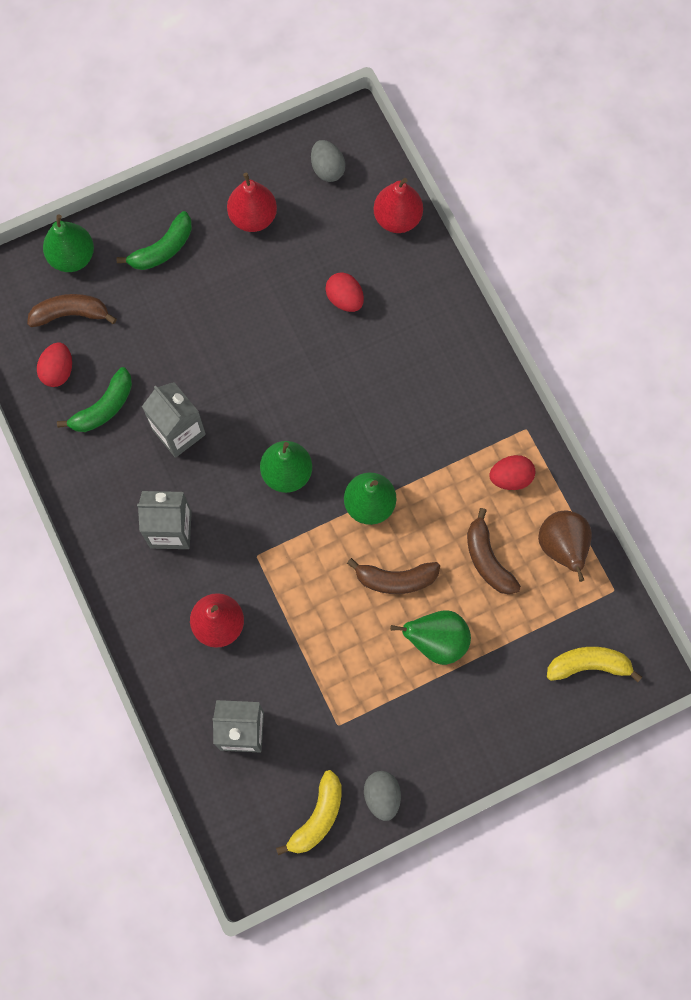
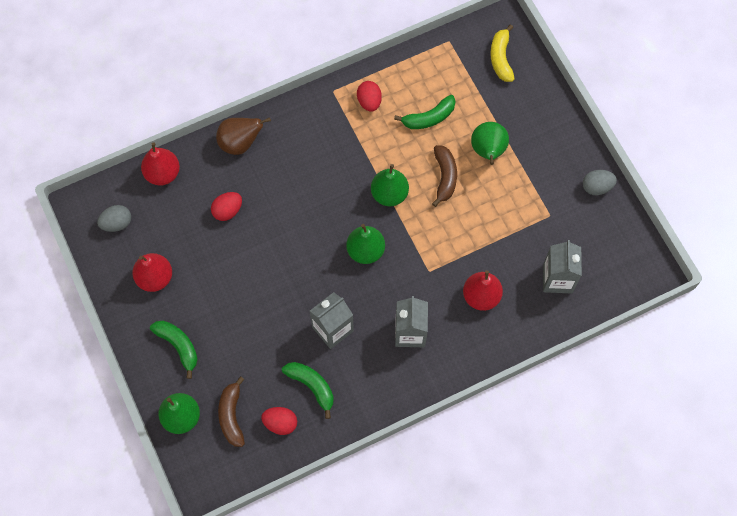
camera: 90 degrees left, 5 degrees down
yellow banana [276,770,342,855] -> none
brown banana [467,508,521,595] -> green banana [394,95,456,129]
brown pear [538,511,592,582] -> brown pear moved to [216,117,271,155]

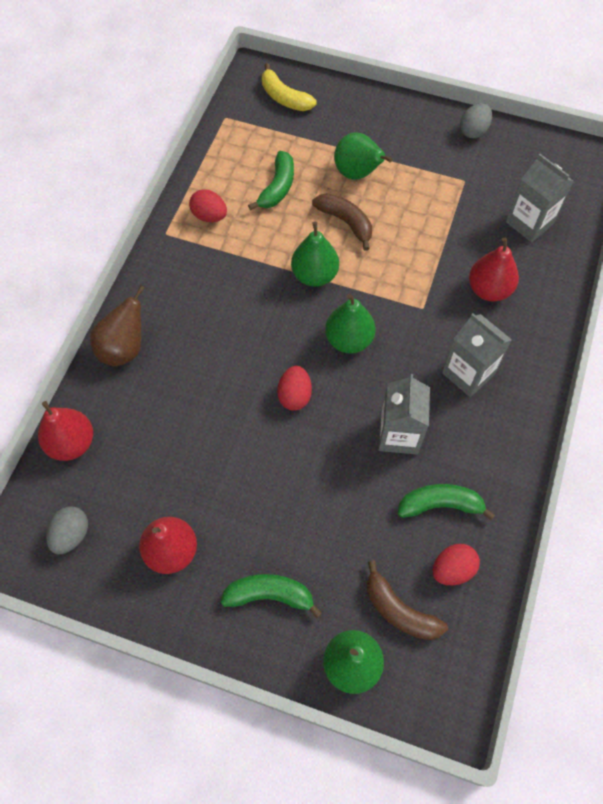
camera: 45 degrees left, 5 degrees down
red egg [211,192,242,221] -> red egg moved to [277,366,312,411]

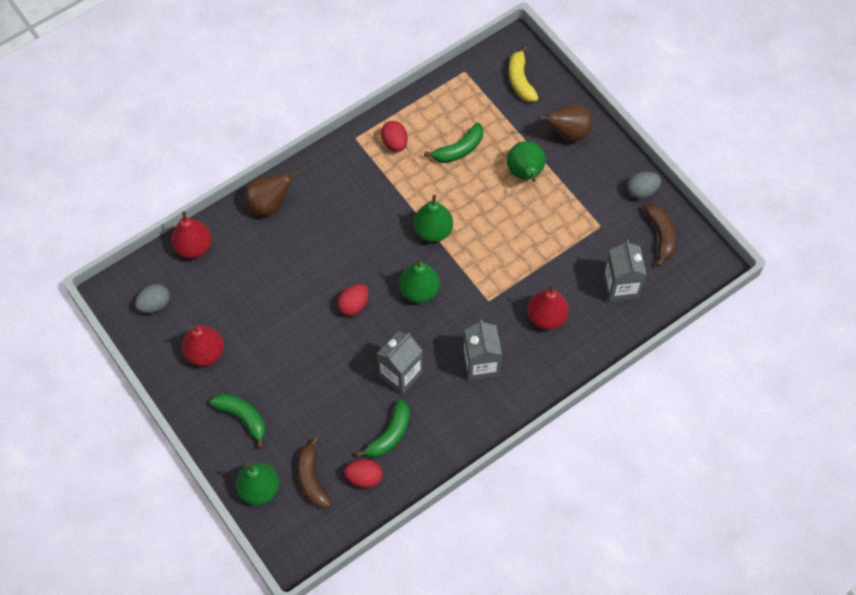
camera: 35 degrees right, 0 degrees up
brown banana [312,193,372,251] -> brown banana moved to [644,204,676,267]
green banana [398,484,495,520] -> green banana turned 90 degrees clockwise [356,399,410,458]
none -> brown pear [539,103,593,142]

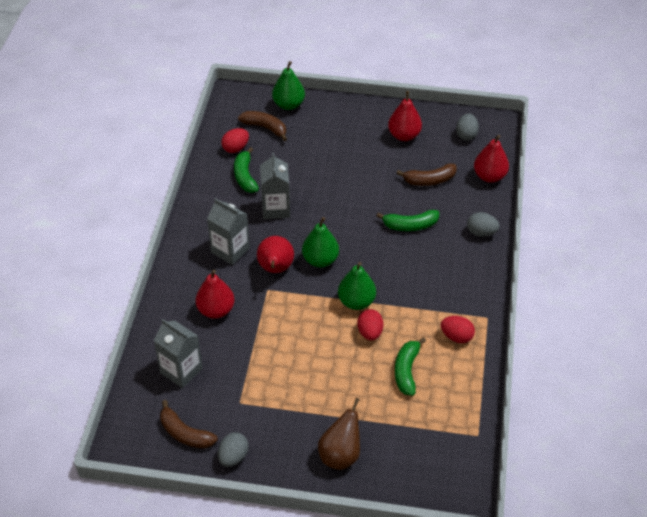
camera: 135 degrees right, 15 degrees down
green banana [210,393,266,448] -> green banana moved to [376,210,439,231]
brown pear [244,170,300,216] -> grey egg [467,212,500,237]
red egg [337,284,369,316] -> red egg moved to [357,309,384,340]
green pear [507,141,546,182] -> none
yellow banana [509,45,539,102] -> none
none -> red pear [257,236,294,273]
none -> brown banana [397,163,457,186]

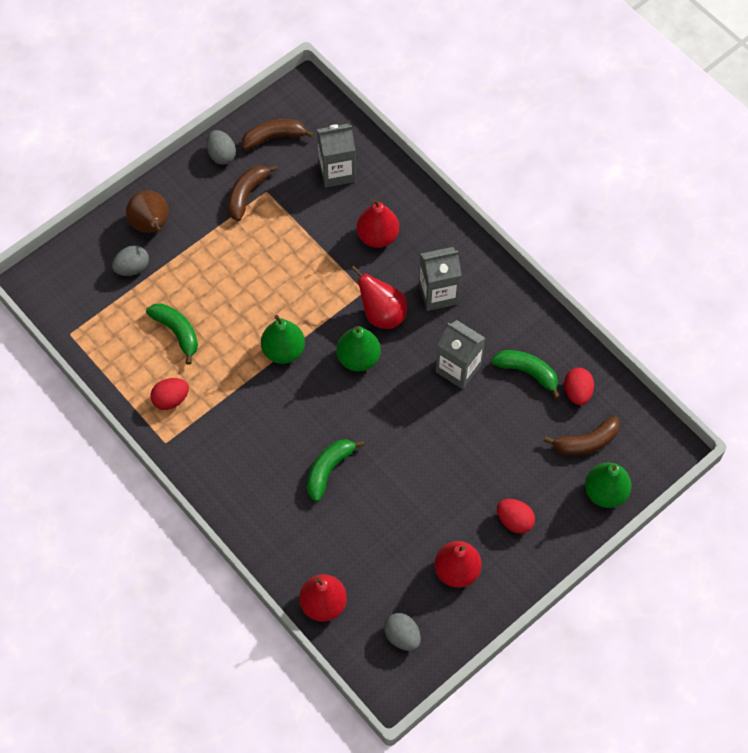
camera: 130 degrees right, 15 degrees up
red egg [357,309,384,340] -> red egg moved to [497,499,535,534]
brown banana [397,163,457,186] -> brown banana moved to [228,165,278,221]
grey egg [467,212,500,237] -> grey egg moved to [112,245,149,276]

